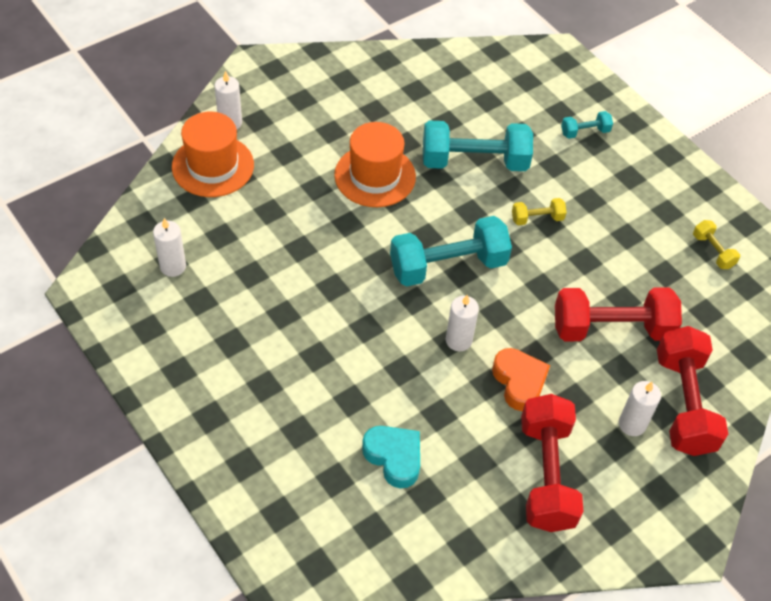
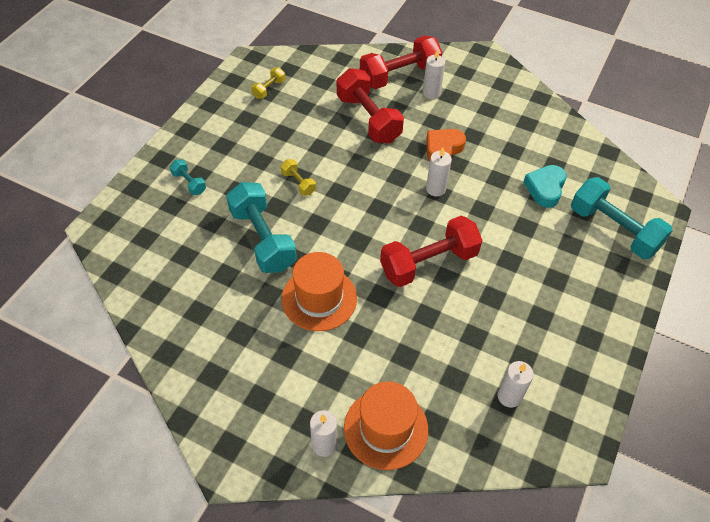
camera: 115 degrees left, 0 degrees up
turquoise dumbbell [390,216,512,287] -> turquoise dumbbell moved to [571,177,673,259]
red dumbbell [521,394,584,532] -> red dumbbell moved to [380,216,482,287]

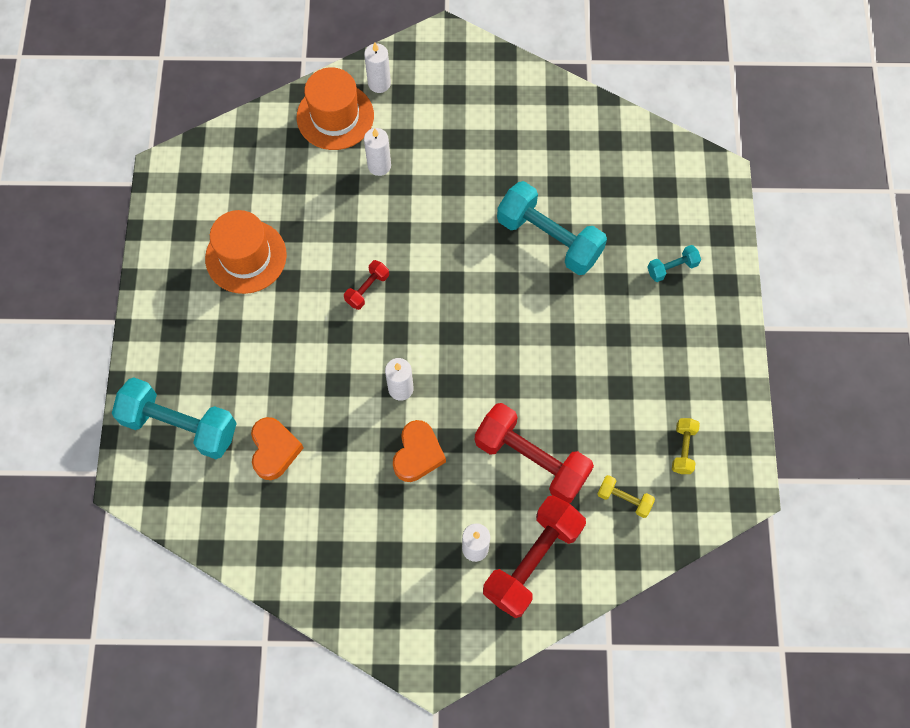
camera: 155 degrees right, 15 degrees up
turquoise dumbbell [170,159,206,195] -> turquoise dumbbell turned 45 degrees counterclockwise [647,245,701,282]
yellow dumbbell [281,159,316,196] -> yellow dumbbell moved to [597,475,655,518]
orange hat [282,252,357,331] -> orange hat moved to [205,210,287,294]
red dumbbell [380,216,482,287] -> red dumbbell [344,260,389,310], size x0.47
white candle [498,361,534,408] -> white candle moved to [364,128,391,176]
turquoise heart [523,165,567,208] -> orange heart [251,417,303,480]

